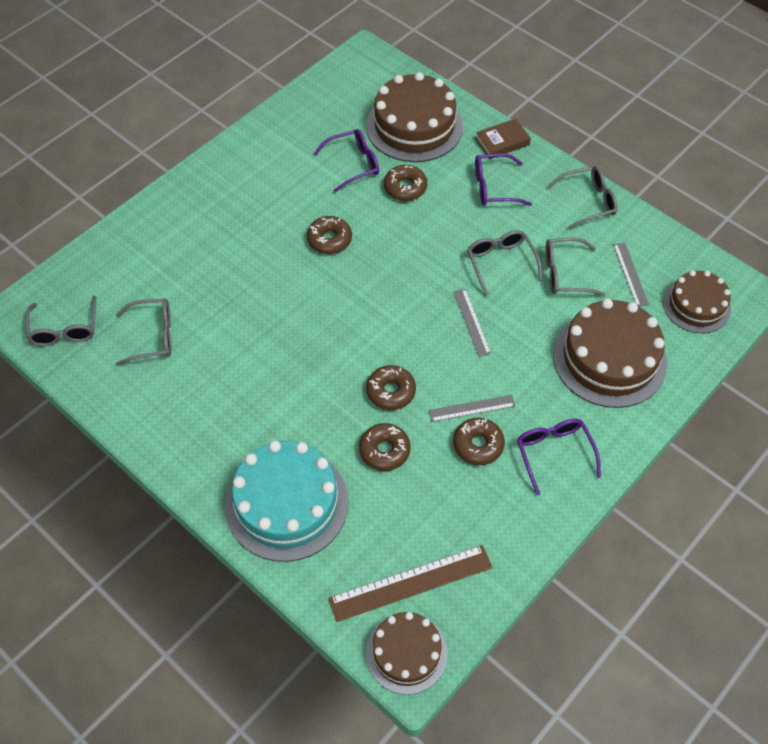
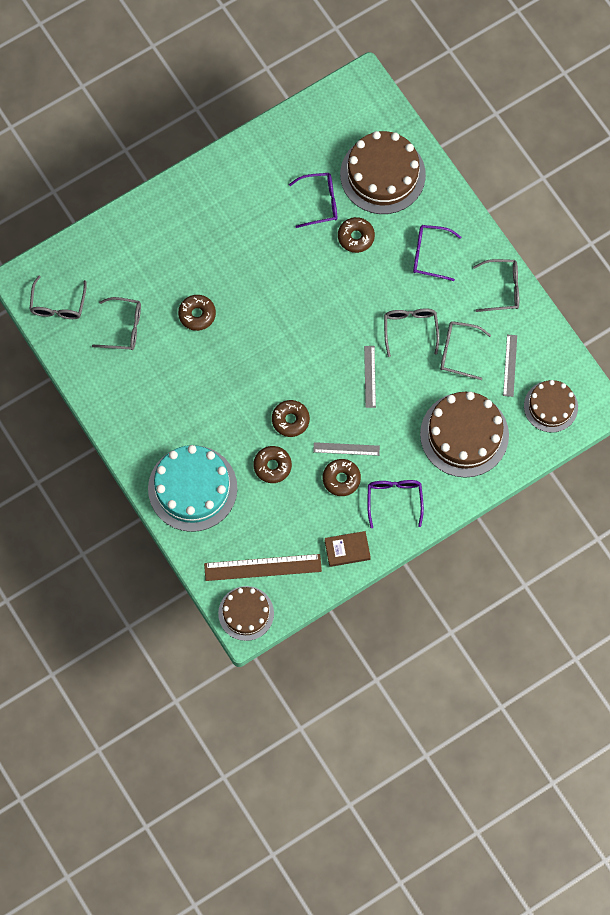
camera: 15 degrees right, 15 degrees up
brown donut [307,216,352,254] -> brown donut moved to [178,295,216,331]
brown book [476,118,531,159] -> brown book moved to [324,531,371,567]

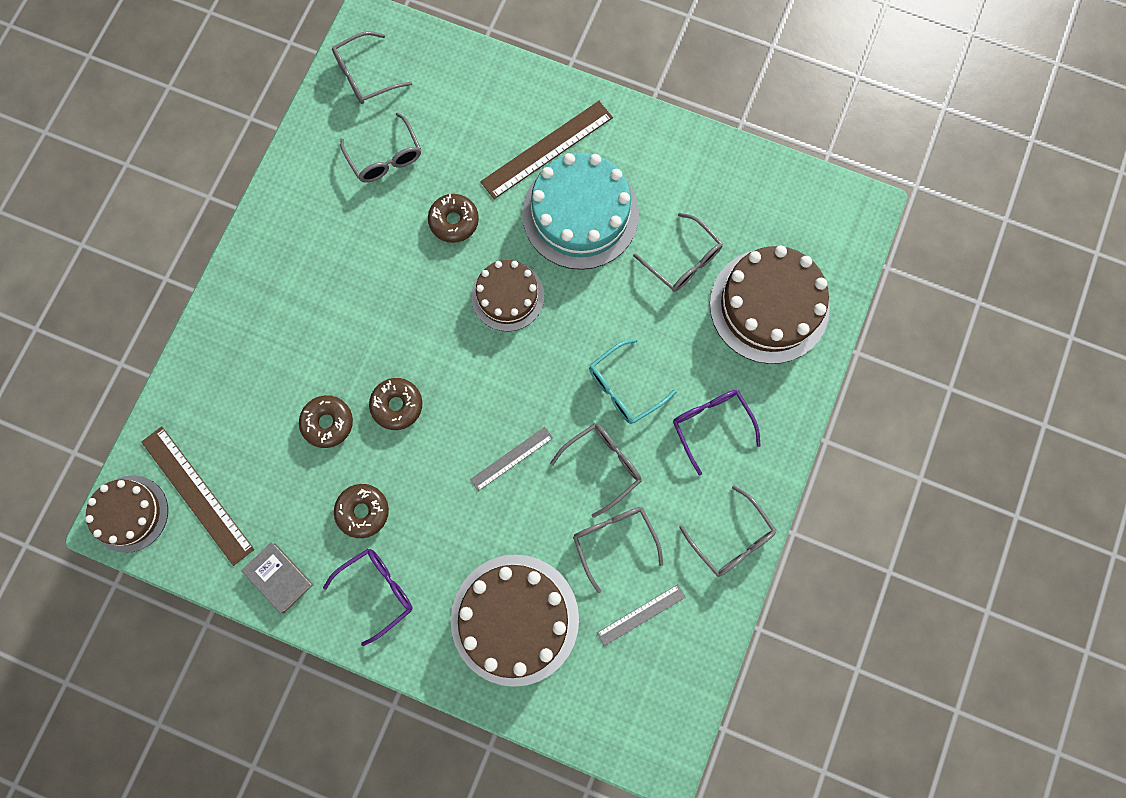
camera: 55 degrees right, 5 degrees up
turquoise cake [148,445,237,532] -> turquoise cake moved to [522,153,639,270]
purple glasses [289,173,337,228] -> grey glasses [633,213,723,292]
grey ruler [313,442,380,456] -> none
brown book [324,531,371,567] -> grey book [242,542,314,613]
brown donut [338,217,375,253] -> none
brown cake [524,380,578,433] -> brown cake moved to [471,260,544,331]
none -> brown ruler [480,101,613,199]
none -> turquoise glasses [589,339,677,424]

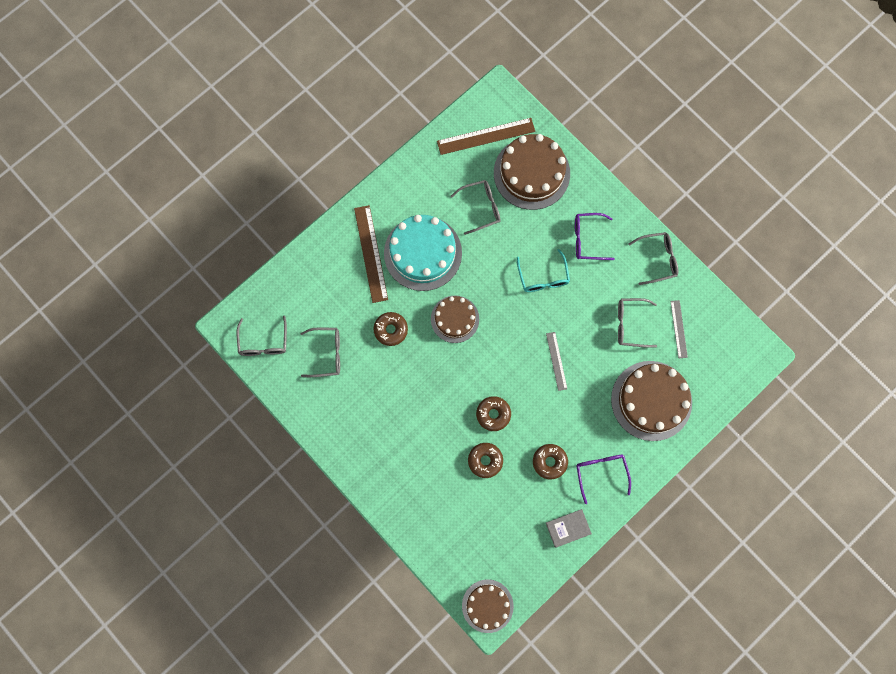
camera: 65 degrees left, 0 degrees up
brown ruler [141,426,254,566] -> brown ruler moved to [437,118,535,155]
grey glasses [550,423,641,518] -> none

